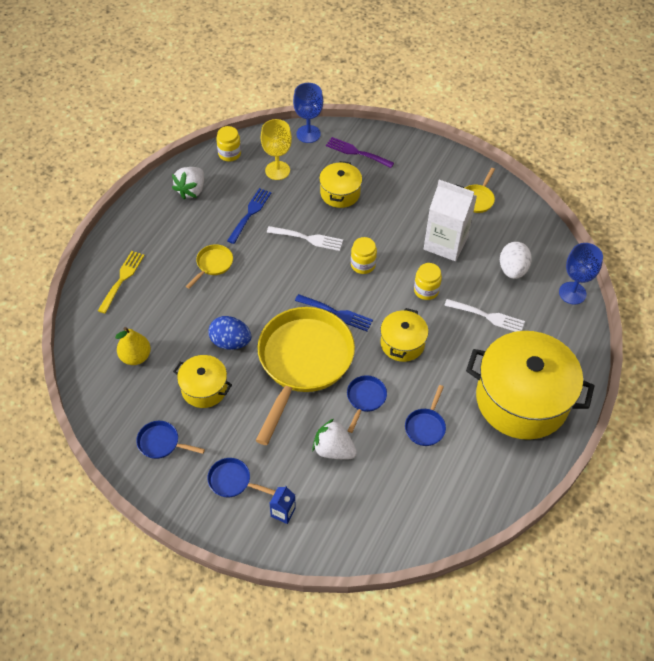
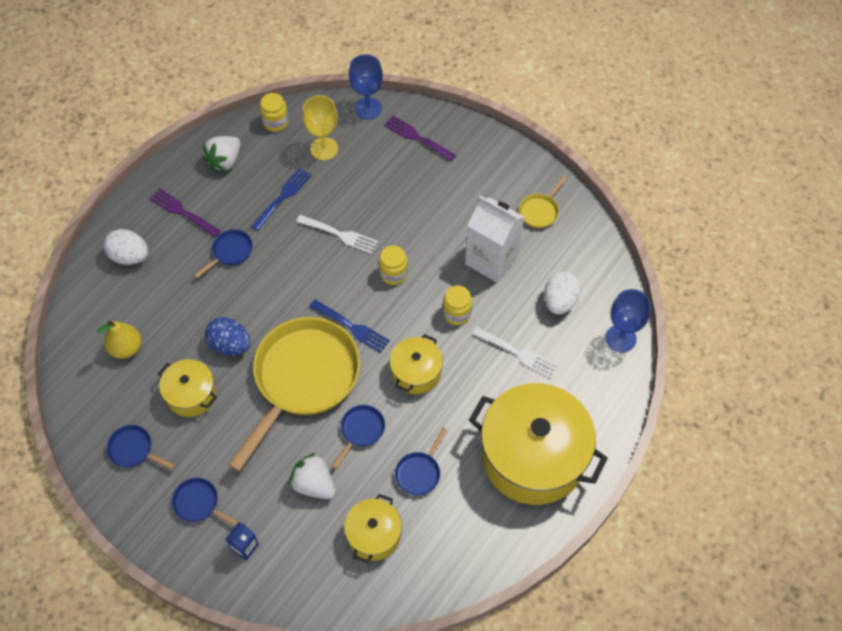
camera: 10 degrees right, 5 degrees up
yellow fork [98,251,145,313] -> white egg [104,229,148,265]
yellow pan [186,244,233,289] -> blue pan [194,229,253,278]
yellow pot [319,161,362,208] -> yellow pot moved to [344,494,402,563]
none -> purple fork [149,188,221,237]

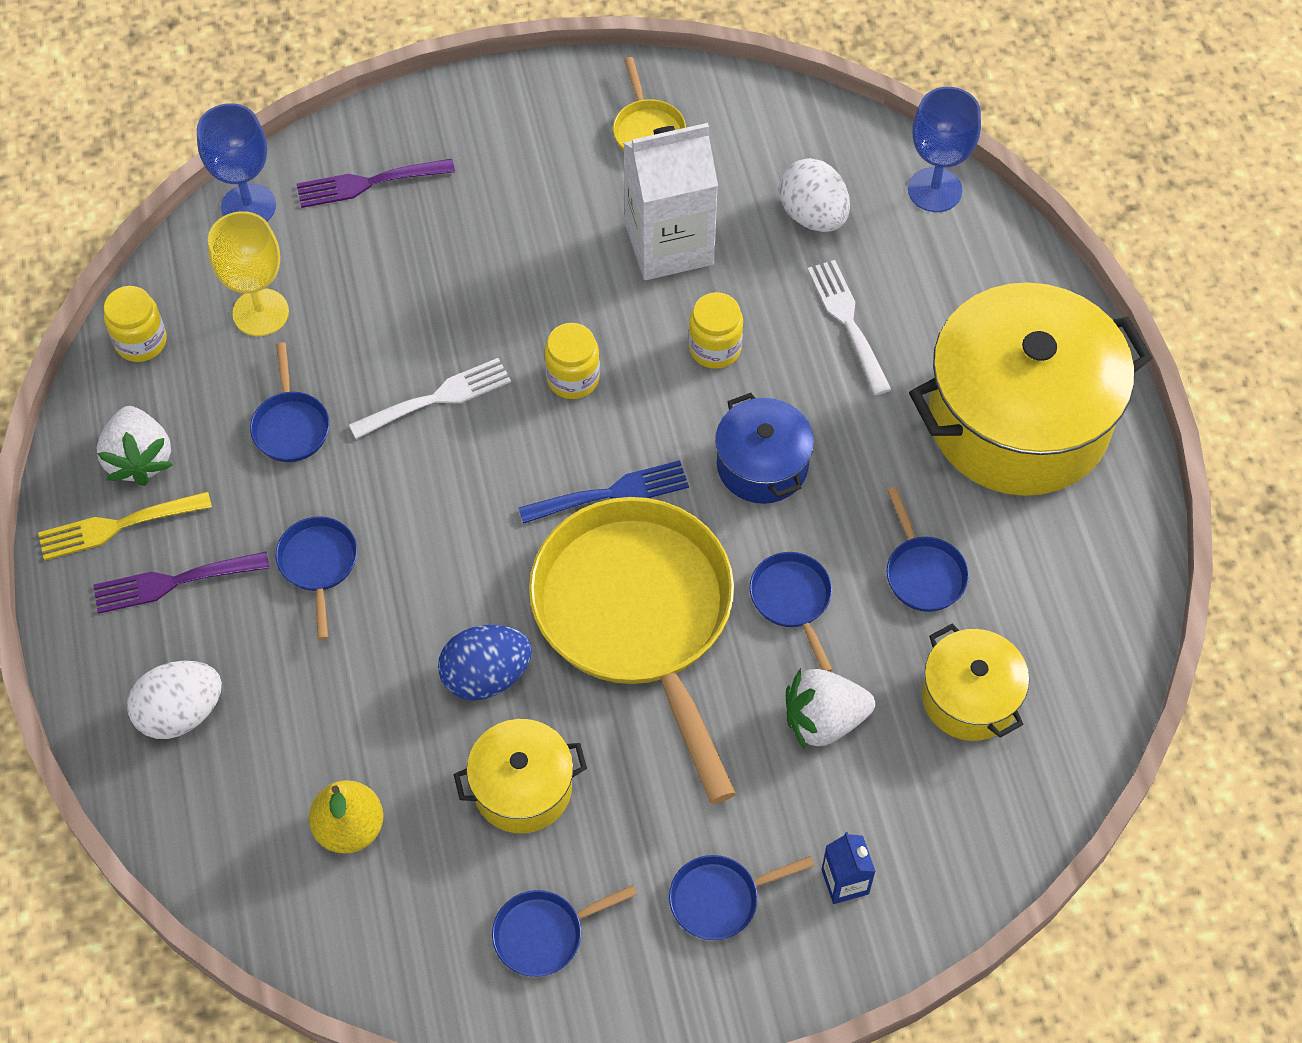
camera: 50 degrees left, 0 degrees up
blue fork [251,168,312,231] -> blue pan [250,342,330,462]
yellow pot [390,334,443,394] -> blue pot [715,393,814,504]
white fork [473,327,558,379] -> white fork turned 90 degrees counterclockwise [807,260,892,395]
none -> yellow fork [38,491,212,561]

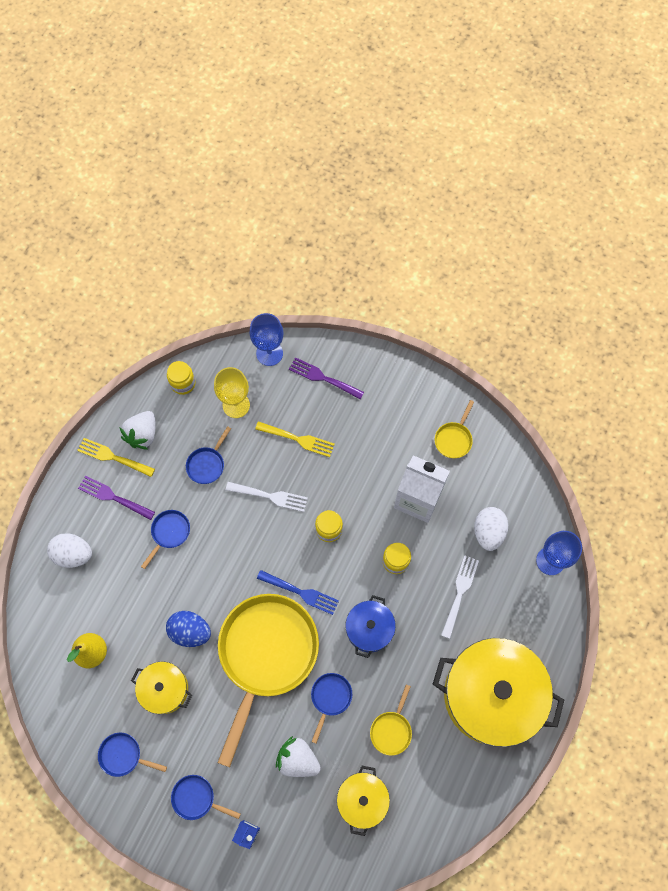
camera: 40 degrees right, 10 degrees up
blue pan [887,487,969,612] -> yellow pan [370,684,412,756]
none -> yellow fork [255,421,335,457]

